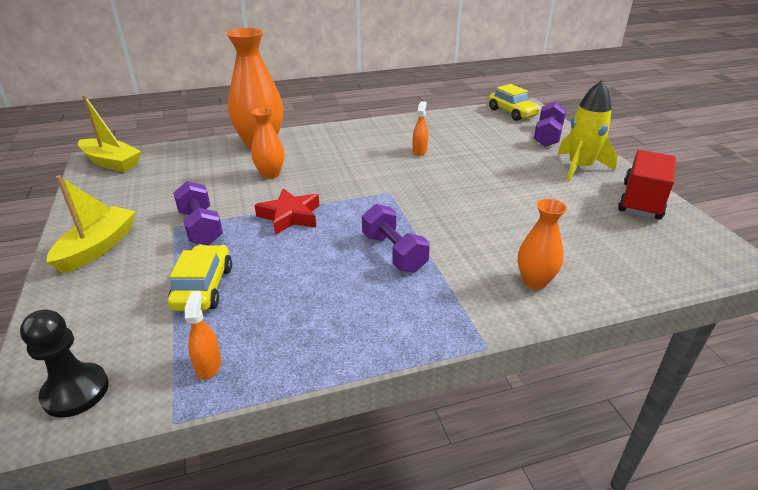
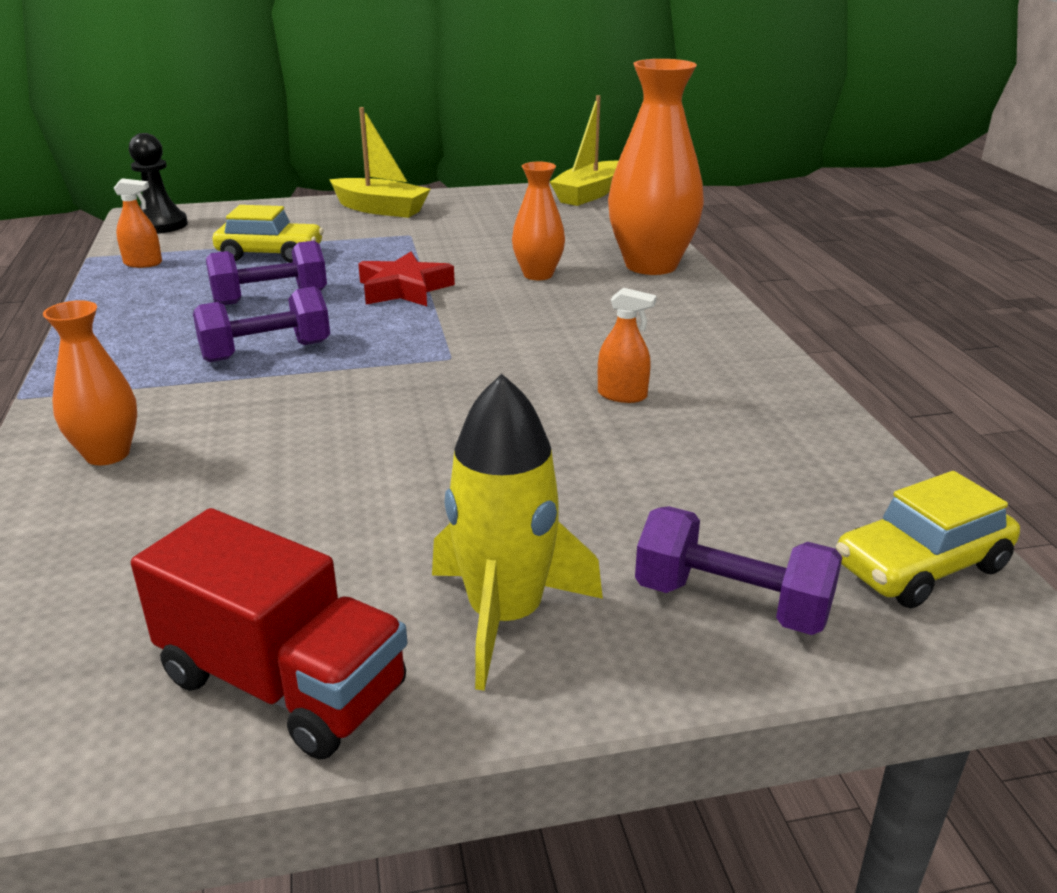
camera: 95 degrees right, 5 degrees down
purple dumbbell [173,181,223,245] -> purple dumbbell moved to [206,241,327,305]

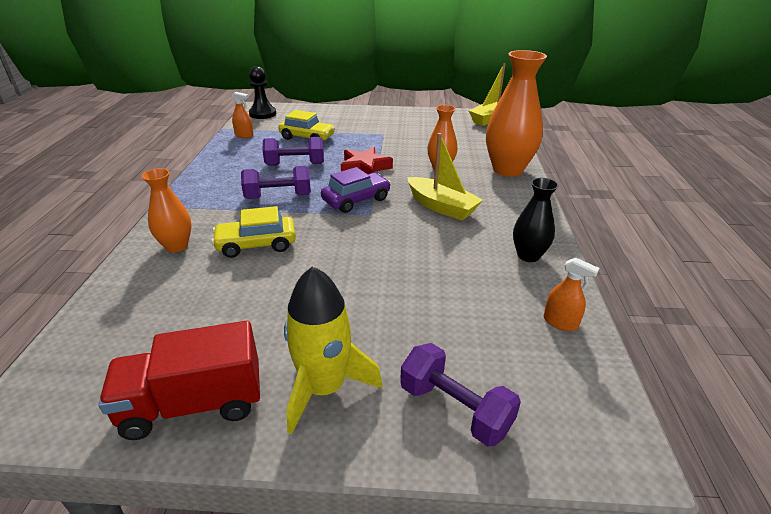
camera: 15 degrees right, 5 degrees up
red truck [131,508,407,759] -> red truck turned 120 degrees clockwise [98,321,260,440]
yellow boat [329,107,431,218] -> yellow boat moved to [407,133,483,220]
orange spray bottle [598,288,657,403] -> orange spray bottle moved to [544,258,599,331]
yellow car [836,471,1020,608] -> yellow car moved to [211,206,296,258]
none -> purple car [321,167,391,213]
none -> black vase [513,178,559,262]

